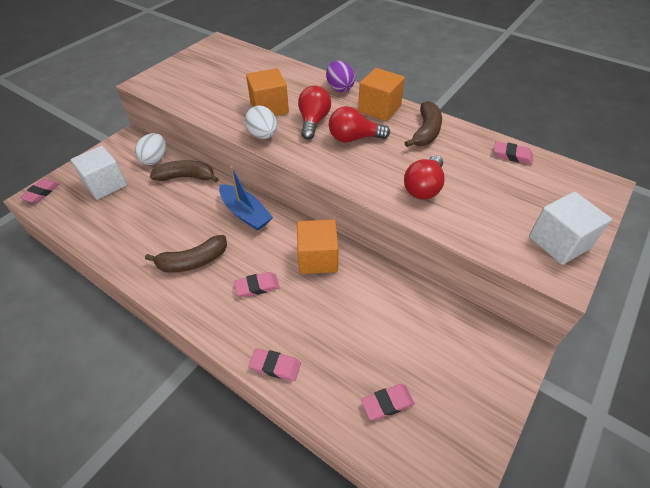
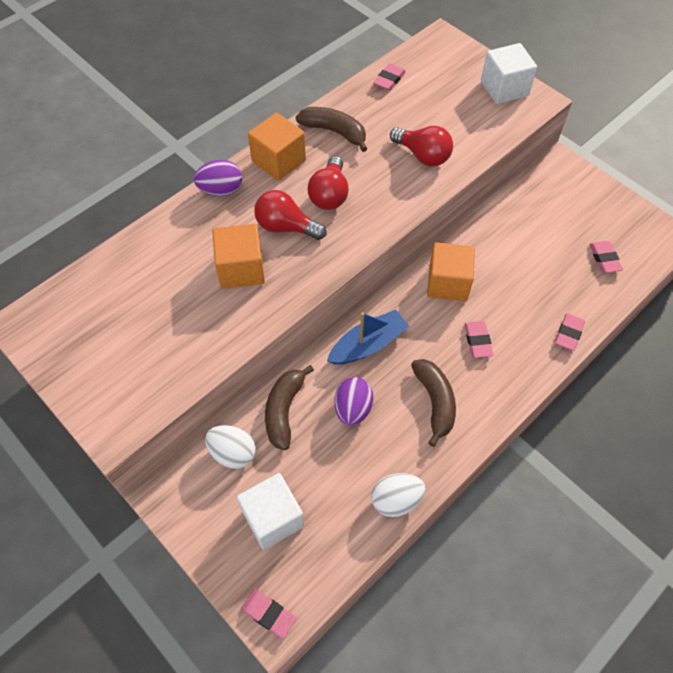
camera: 80 degrees left, 10 degrees up
white egg [245,105,277,139] -> white egg moved to [371,473,426,517]
none -> purple egg [335,377,373,426]

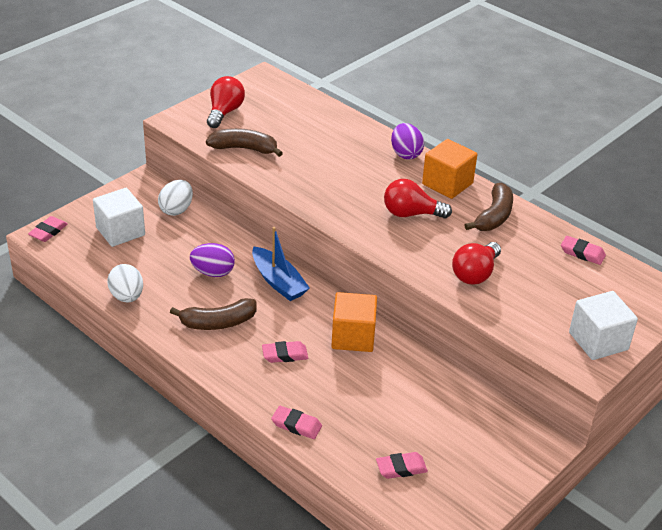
camera: 85 degrees right, 20 degrees down
orange cube [212,224,265,289] -> none
red light bulb [254,190,326,240] -> red light bulb moved to [207,76,245,128]
brown banana [265,365,314,450] -> brown banana moved to [206,128,283,157]

